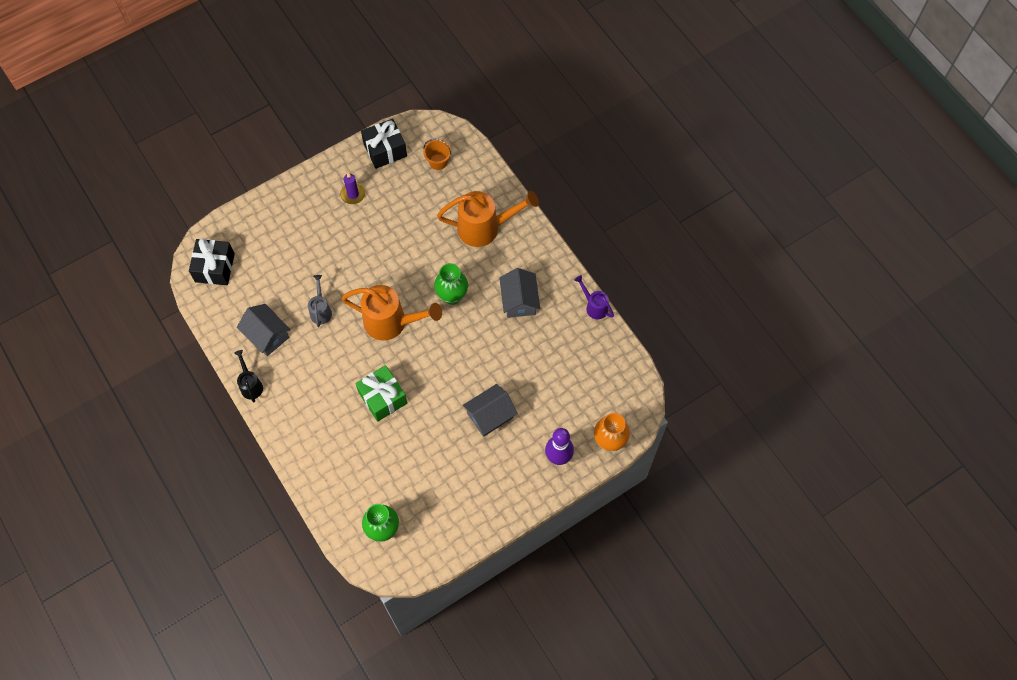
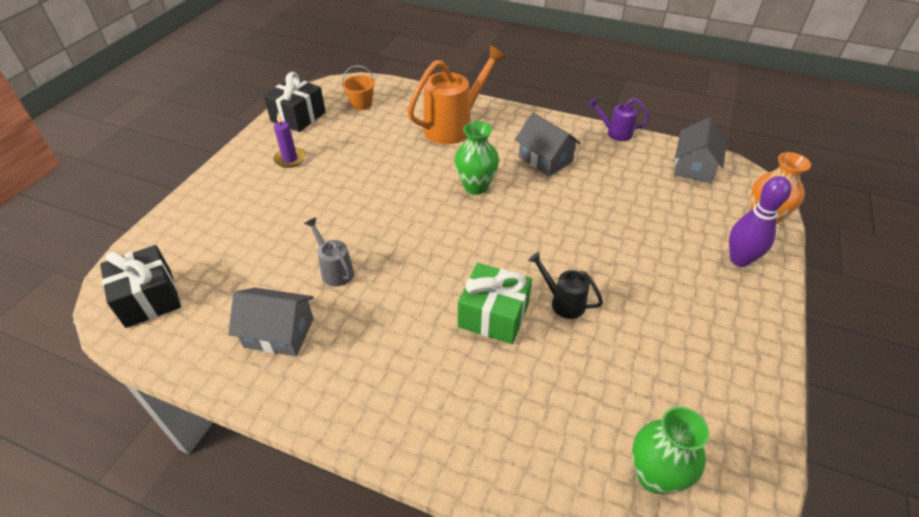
camera: 35 degrees left, 20 degrees down
black watering can [234,350,263,402] -> black watering can moved to [528,252,603,319]
orange watering can [341,285,442,341] -> none
grey house [463,384,518,437] -> grey house moved to [674,117,727,183]

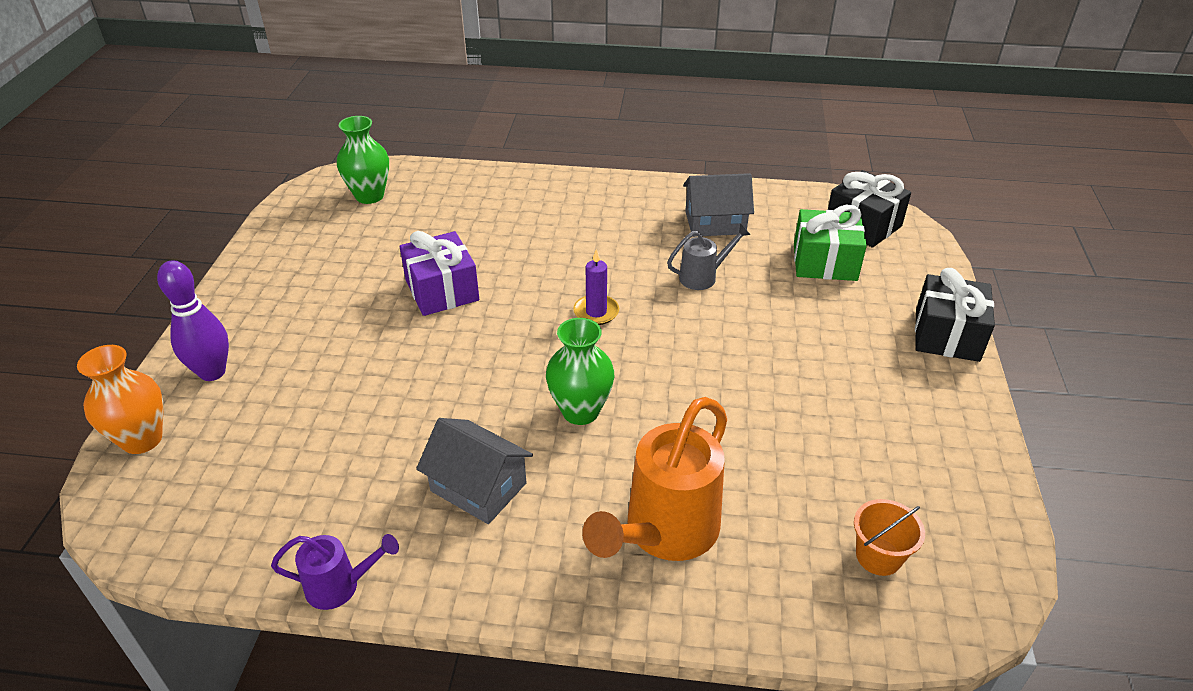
camera: 165 degrees right, 5 degrees down
black gift [264,72,326,132] -> black gift moved to [915,268,995,362]
purple candle [273,114,306,168] -> purple candle moved to [573,249,619,325]
grey watering can [304,218,354,287] -> grey watering can turned 60 degrees counterclockwise [667,224,751,290]
green gift [458,263,532,344] -> green gift moved to [794,205,867,281]
black watering can [528,252,603,319] -> purple gift [400,231,479,316]
grey house [674,117,727,183] -> none

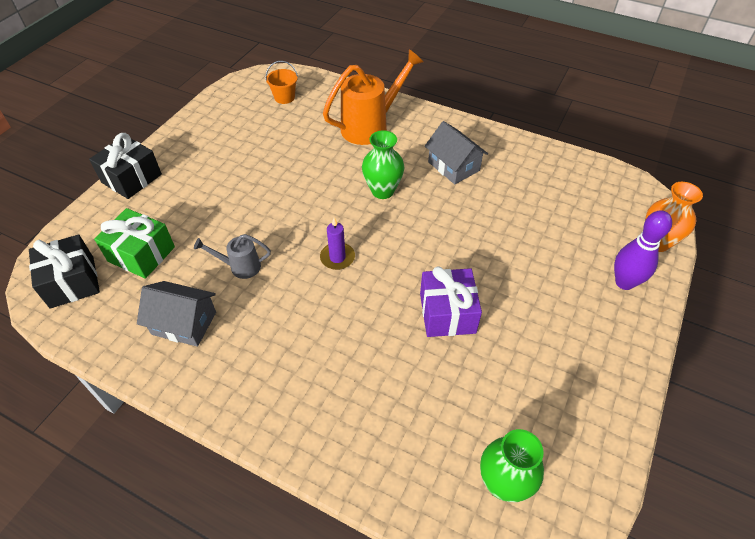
camera: 160 degrees left, 10 degrees up
purple watering can [271,534,399,610] -> none

